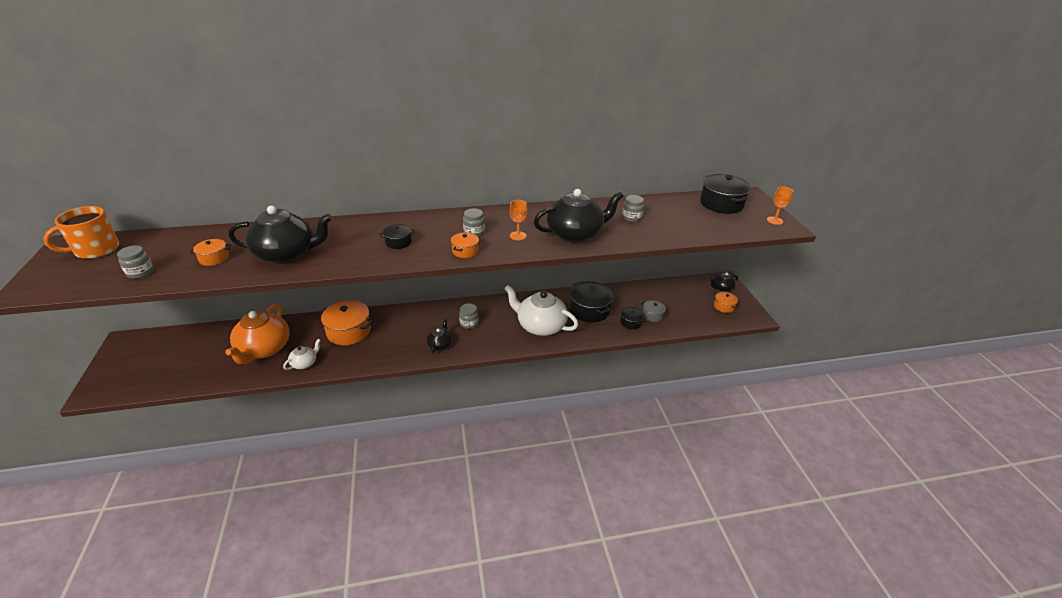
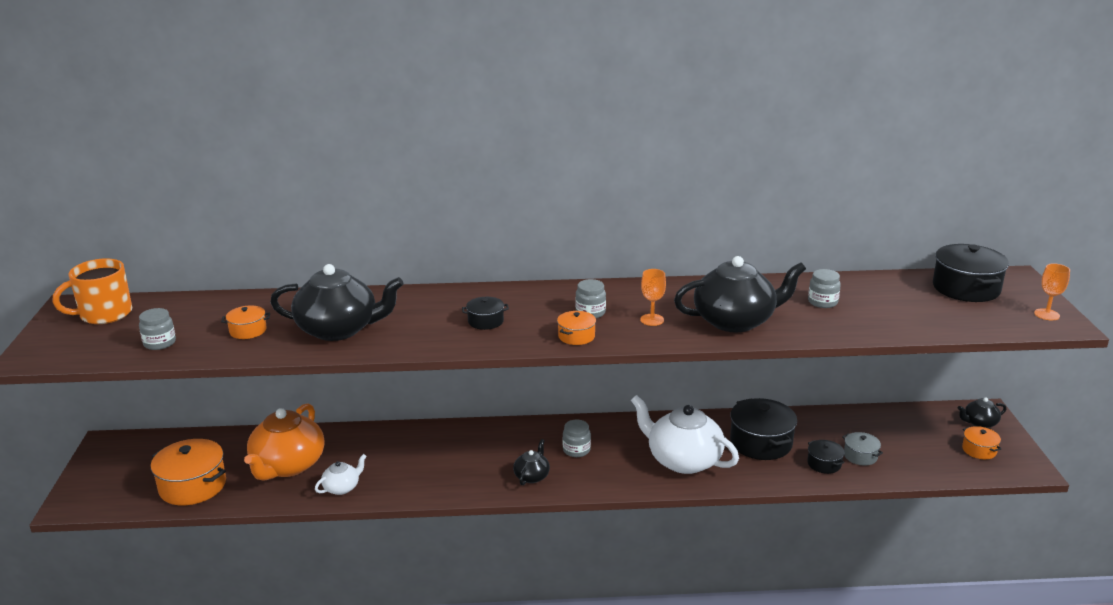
camera: 10 degrees right, 10 degrees down
orange pot [319,300,373,345] -> orange pot moved to [151,439,226,505]

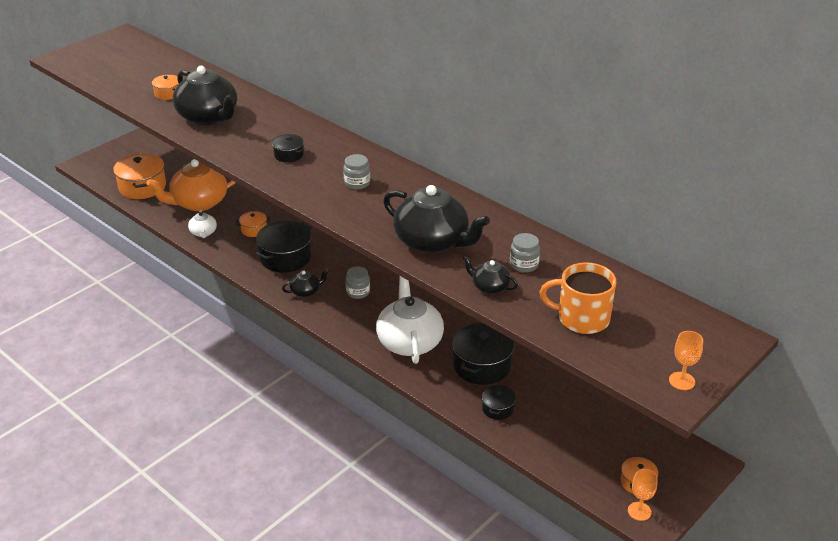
camera: 45 degrees right, 10 degrees up
orange mug [53,258,132,324] -> orange mug moved to [539,262,616,334]
grey jar [139,308,176,350] -> none
white teapot [315,454,367,495] -> white teapot turned 75 degrees clockwise [188,210,217,238]
orange pot [557,311,596,345] -> orange pot moved to [236,211,270,237]
orange goblet [640,269,666,326] -> orange goblet moved to [628,469,658,521]
grey pot [842,432,883,466] -> none
black pot [933,244,1009,302] -> black pot moved to [256,221,312,272]
black teapot [958,397,1006,428] -> black teapot moved to [463,256,518,294]

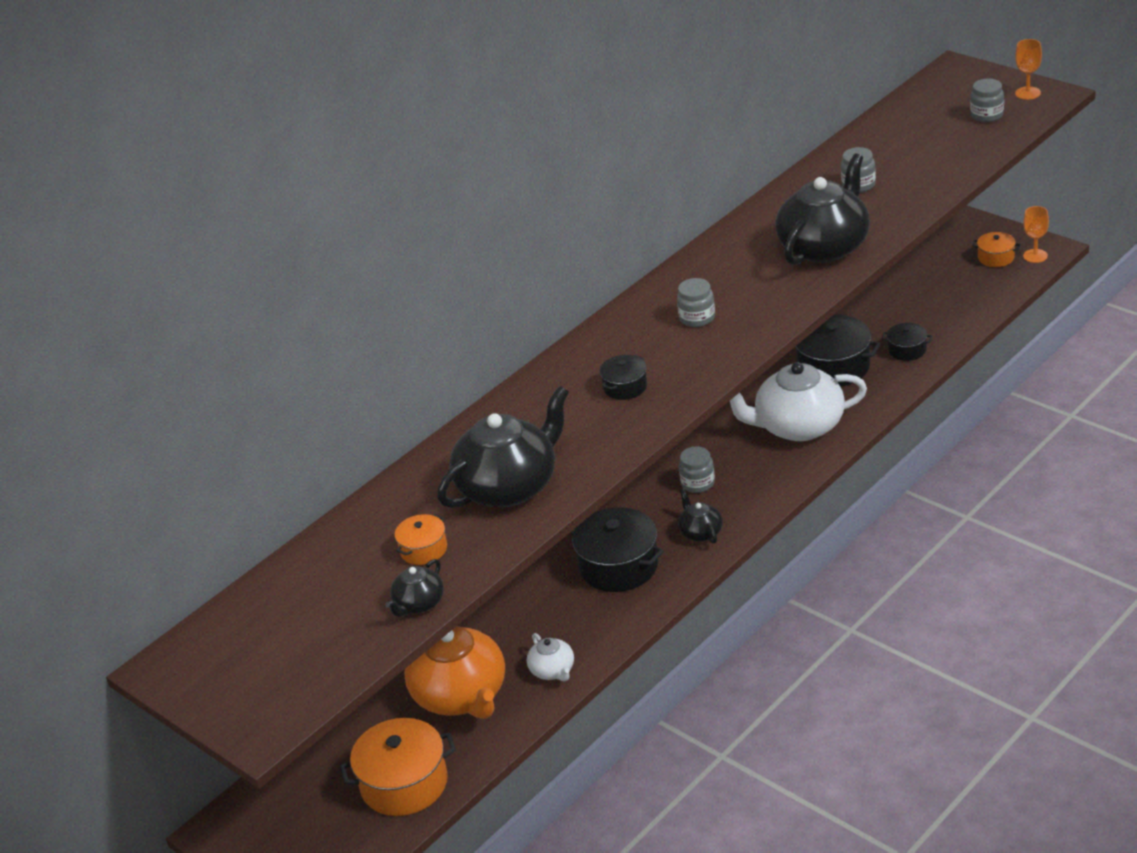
camera: 85 degrees left, 0 degrees up
white teapot [188,210,217,238] -> white teapot turned 75 degrees clockwise [527,633,574,681]
orange pot [236,211,270,237] -> none
black teapot [463,256,518,294] -> black teapot moved to [385,559,444,617]
orange mug [539,262,616,334] -> none
none -> grey jar [970,79,1004,122]

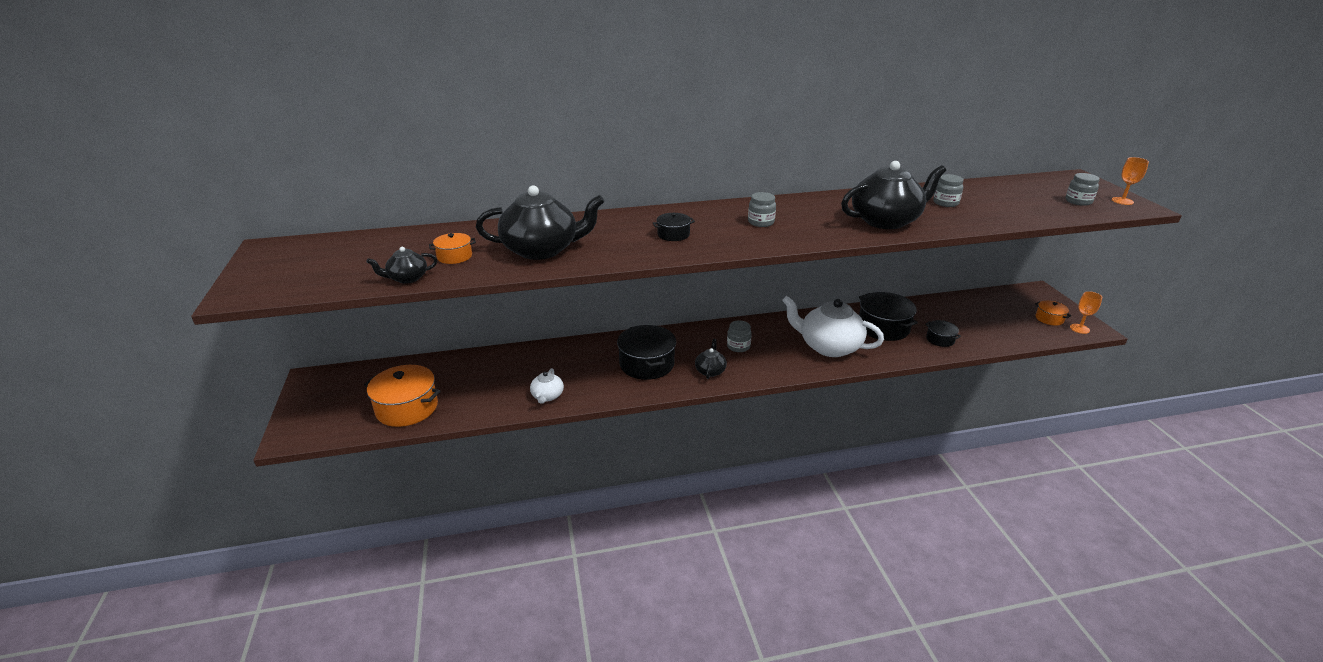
camera: 30 degrees right, 5 degrees down
orange teapot [404,626,505,719] -> none

